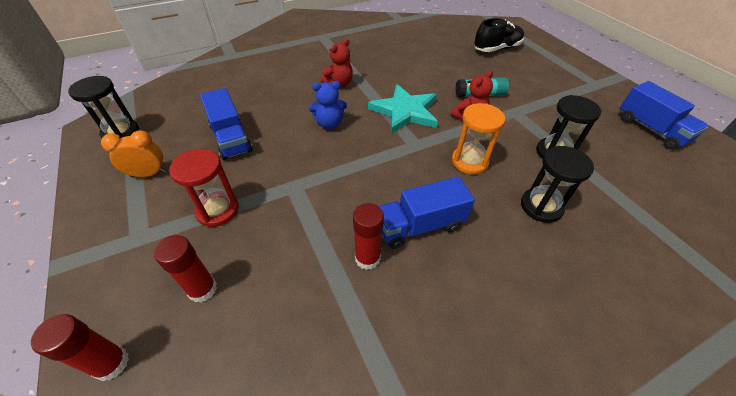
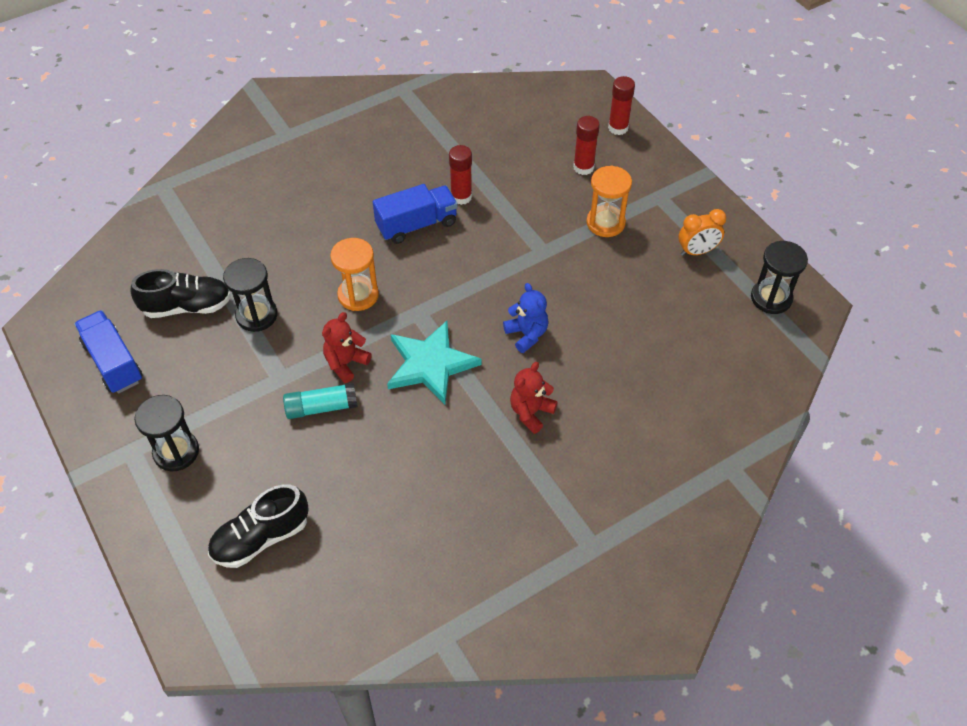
camera: 175 degrees right, 5 degrees up
red hourglass [169,149,239,227] -> orange hourglass [586,166,632,237]
blue truck [200,88,253,160] -> none
blue teddy bear [309,81,347,129] -> blue teddy bear turned 75 degrees clockwise [503,283,549,353]
black hourglass [521,146,594,223] -> black hourglass moved to [134,395,199,471]
none -> black shoe [130,269,231,318]

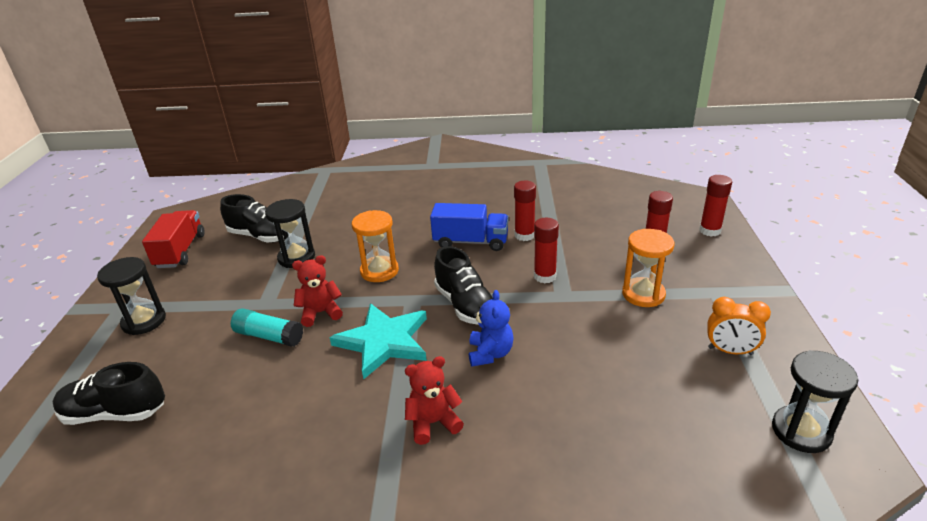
camera: 35 degrees right, 20 degrees down
blue truck [74,310,143,393] -> red truck [142,210,205,268]
none -> black shoe [434,246,493,325]
none -> red glue stick [534,218,559,283]

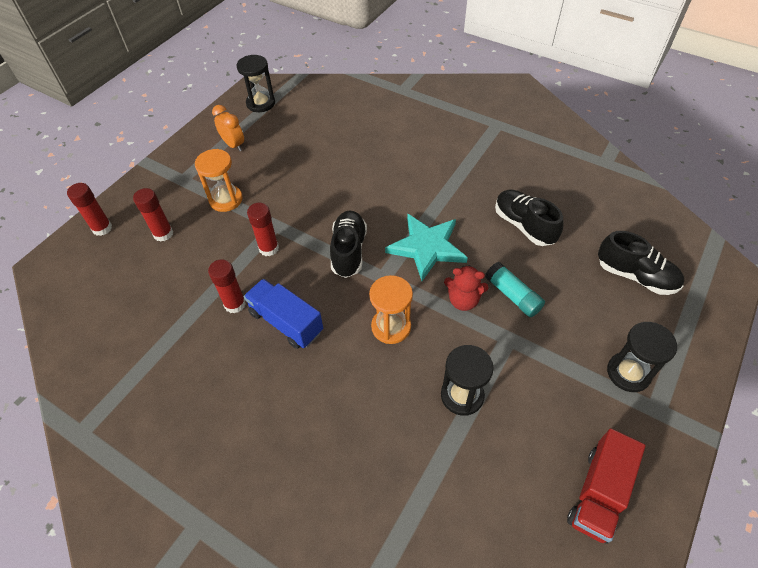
camera: 150 degrees left, 20 degrees up
black shoe [220,194,284,243] -> black shoe moved to [495,190,564,246]
red teddy bear [405,356,464,445] -> none
blue teddy bear [469,290,514,367] -> none

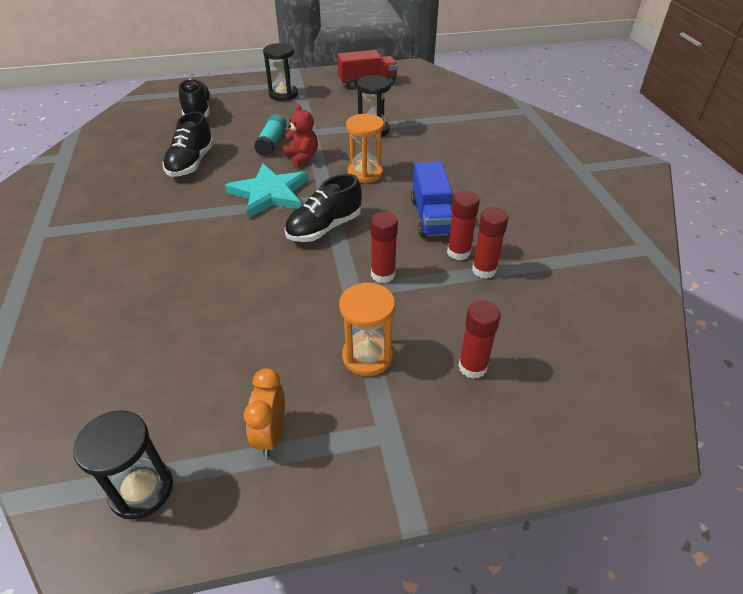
camera: 135 degrees left, 10 degrees down
red glue stick [67,183,112,236] -> red glue stick moved to [472,207,508,279]

